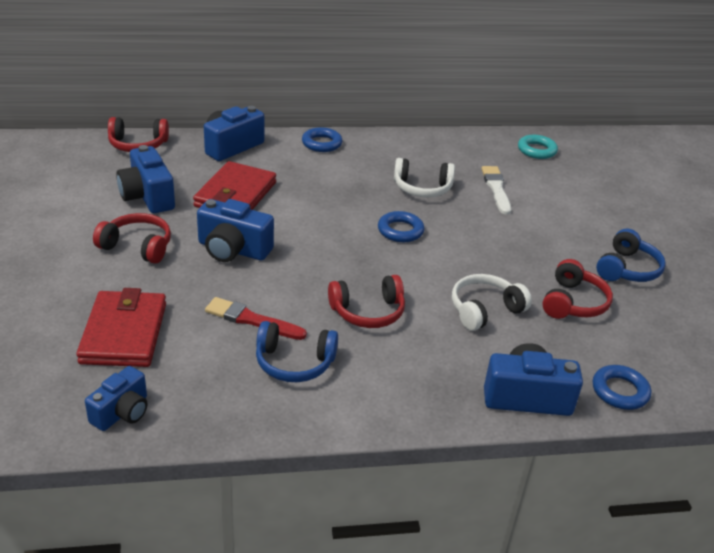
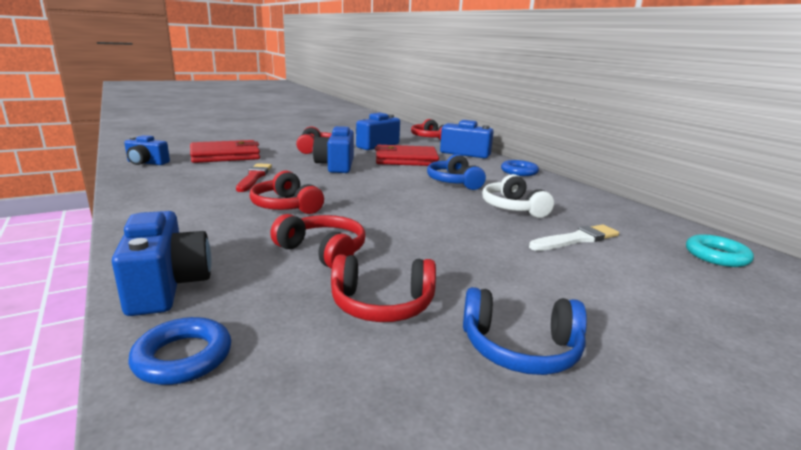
camera: 70 degrees right, 15 degrees down
blue headphones [256,321,338,382] -> blue headphones moved to [427,154,486,190]
blue ring [378,211,425,242] -> none
white headphones [452,274,532,331] -> red headphones [270,214,366,269]

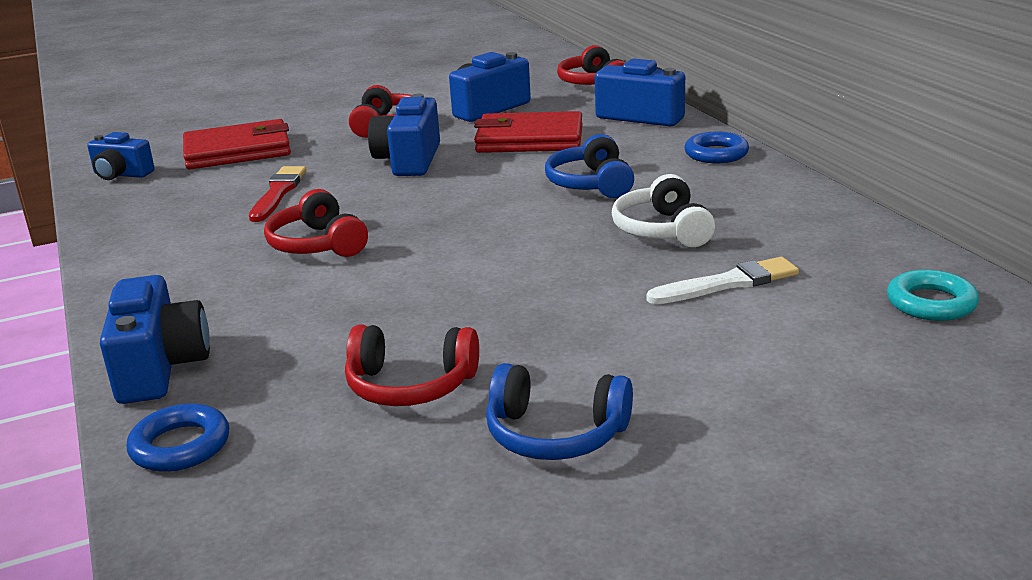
camera: 10 degrees right, 5 degrees up
red headphones [270,214,366,269] -> none

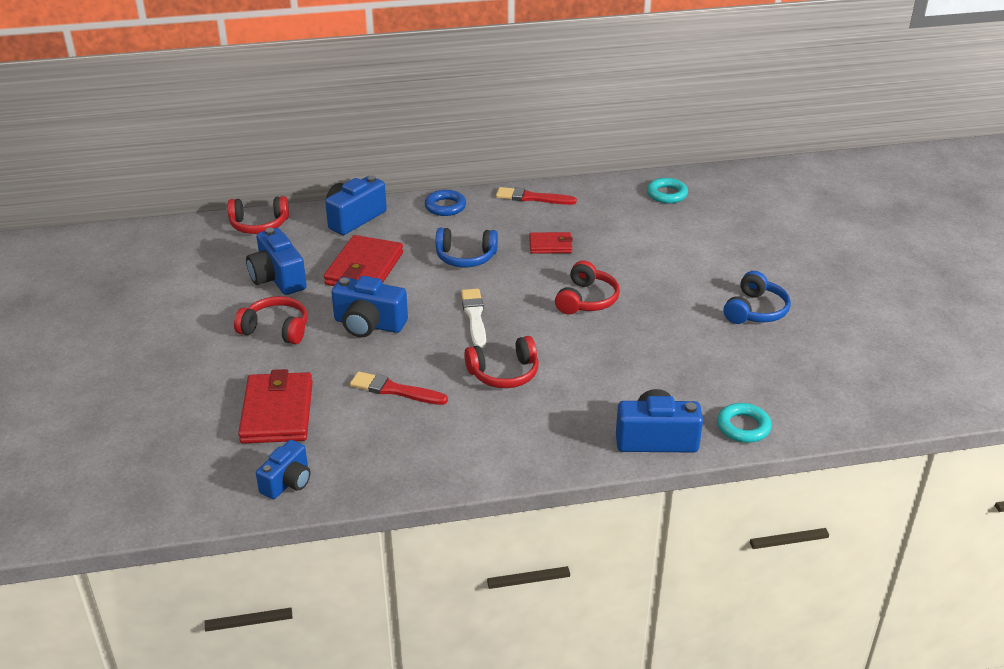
camera: 80 degrees left, 10 degrees up
blue ring [127,404,229,472] -> turquoise ring [717,403,772,443]
red headphones [345,325,479,406] -> red headphones moved to [555,261,620,315]
white headphones [612,174,715,247] -> red wallet [529,232,573,254]
white brush [646,257,799,304] -> white brush moved to [461,289,486,348]
none -> red brush [496,187,577,205]

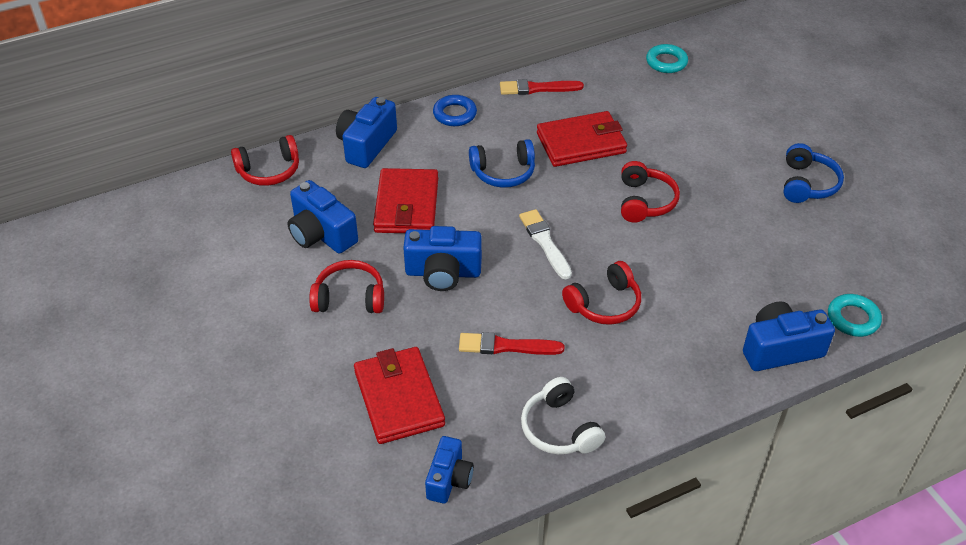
camera: 15 degrees left, 10 degrees up
red wallet [529,232,573,254] -> red wallet [537,111,627,167], size x1.81
none -> white headphones [521,377,605,454]

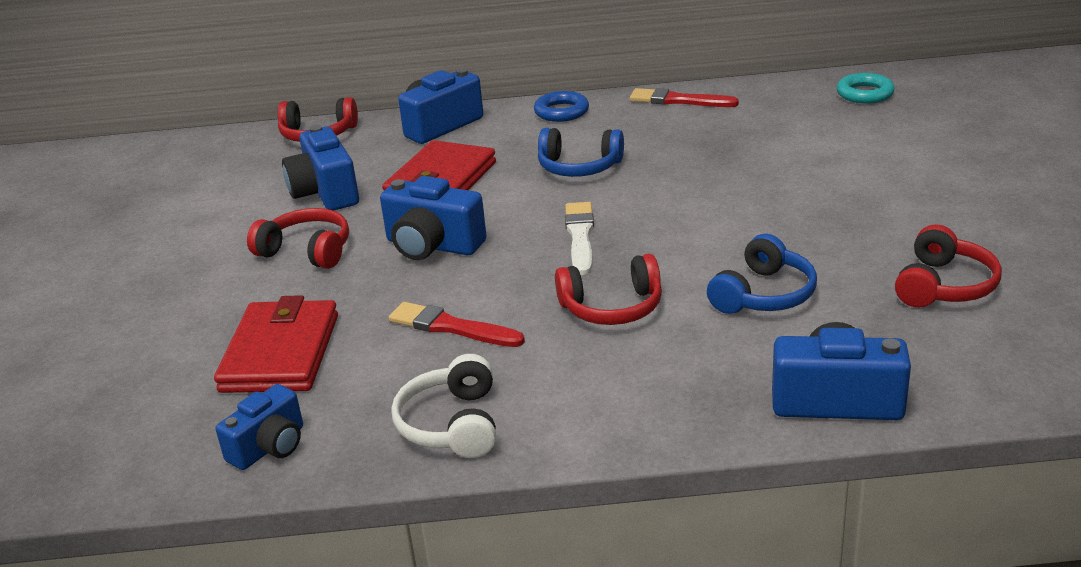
camera: 25 degrees right, 15 degrees down
red wallet [537,111,627,167] -> none
red headphones [621,161,680,223] -> red headphones moved to [895,224,1002,308]
blue headphones [783,143,844,203] -> blue headphones moved to [707,234,817,314]
turquoise ring [828,294,882,337] -> none

